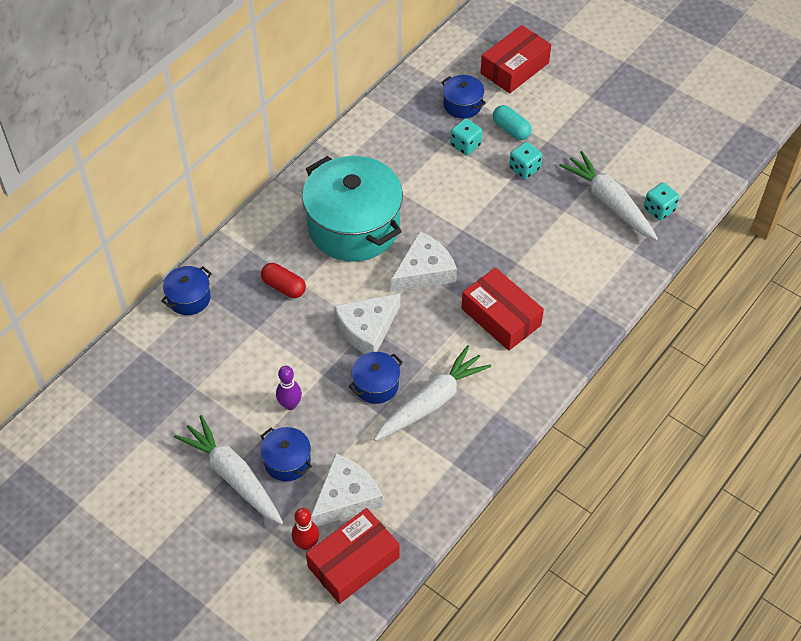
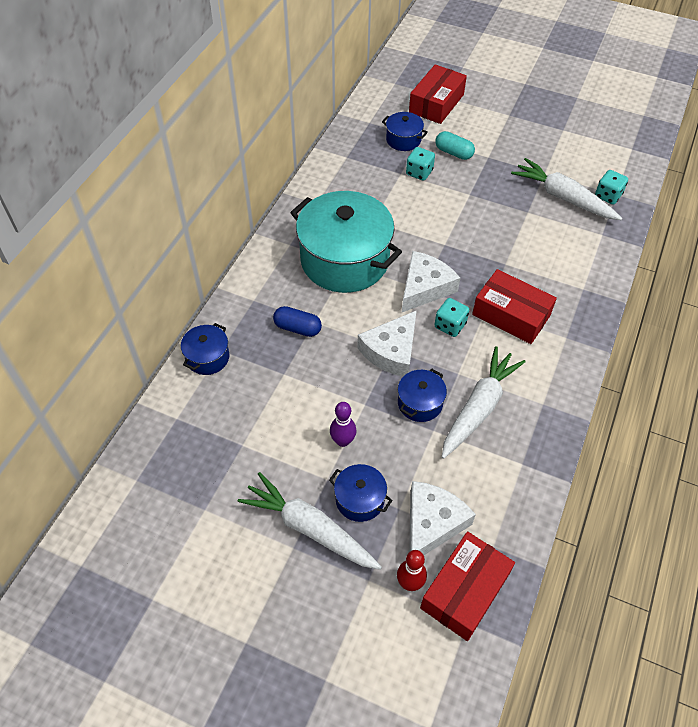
camera: 15 degrees left, 0 degrees up
red capsule [261,263,306,298] -> blue capsule [273,306,322,337]
turquoise dice [509,142,542,179] -> turquoise dice moved to [434,298,469,337]

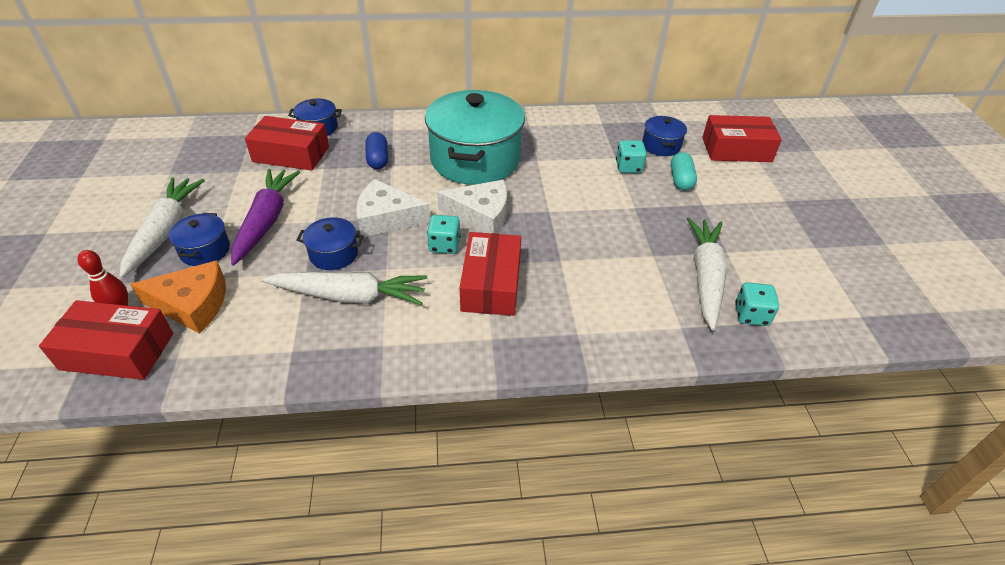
camera: 60 degrees right, 10 degrees down
purple bowling pin [330,402,356,447] -> purple carrot [231,169,300,265]
white cheese [409,481,476,555] -> orange cheese [130,260,226,334]
none -> red box [245,116,329,171]

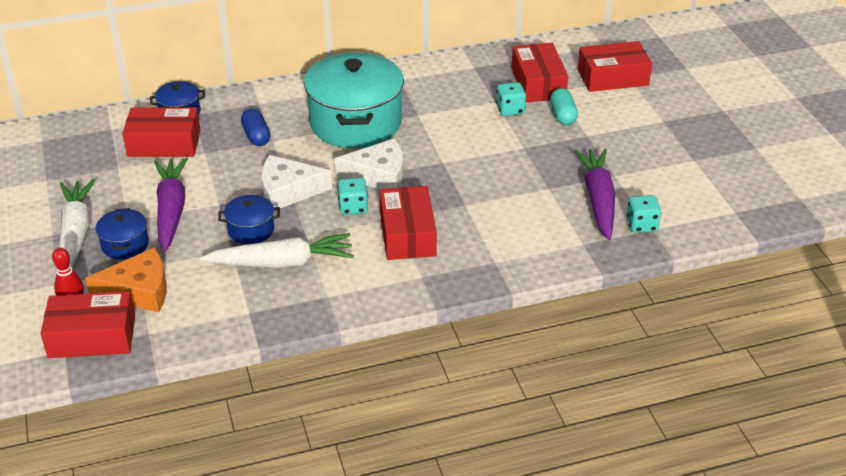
camera: 10 degrees left, 5 degrees down
blue pot [642,116,687,156] -> red box [511,43,568,103]
white carrot [687,217,726,330] -> purple carrot [574,149,615,240]

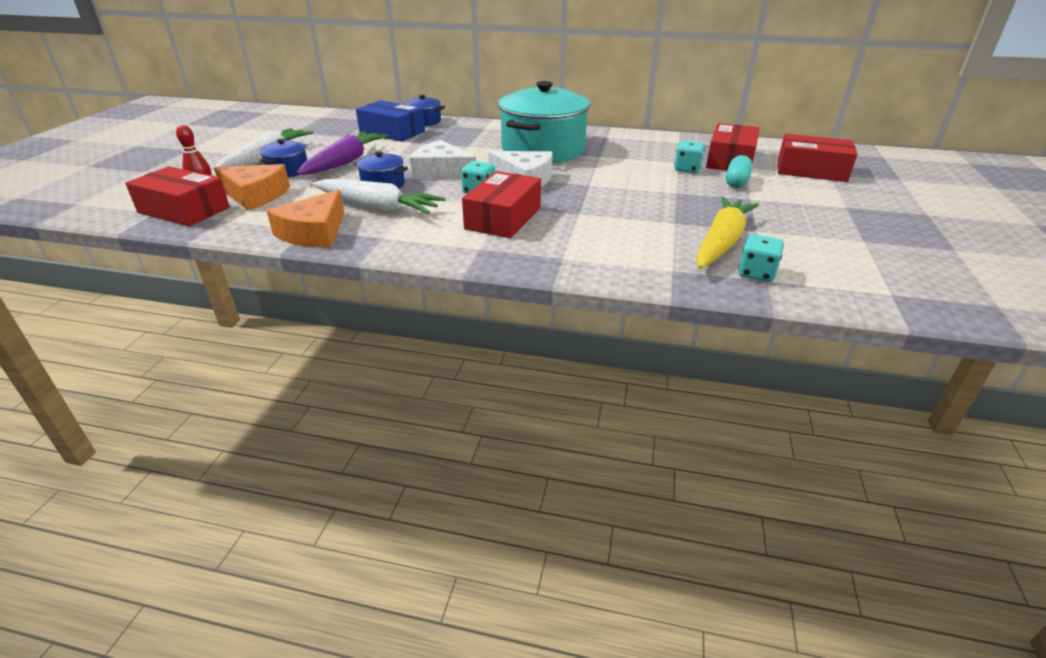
camera: 30 degrees right, 5 degrees down
red box [122,107,200,157] -> blue box [356,100,425,142]
blue capsule [241,109,270,146] -> none
purple carrot [574,149,615,240] -> yellow carrot [696,197,759,269]
none -> orange cheese [266,190,344,248]

